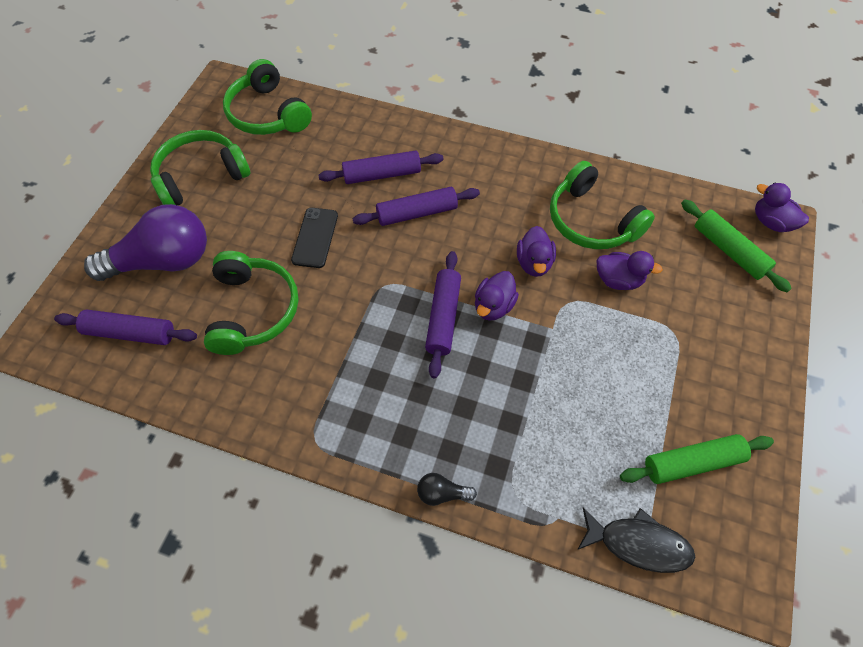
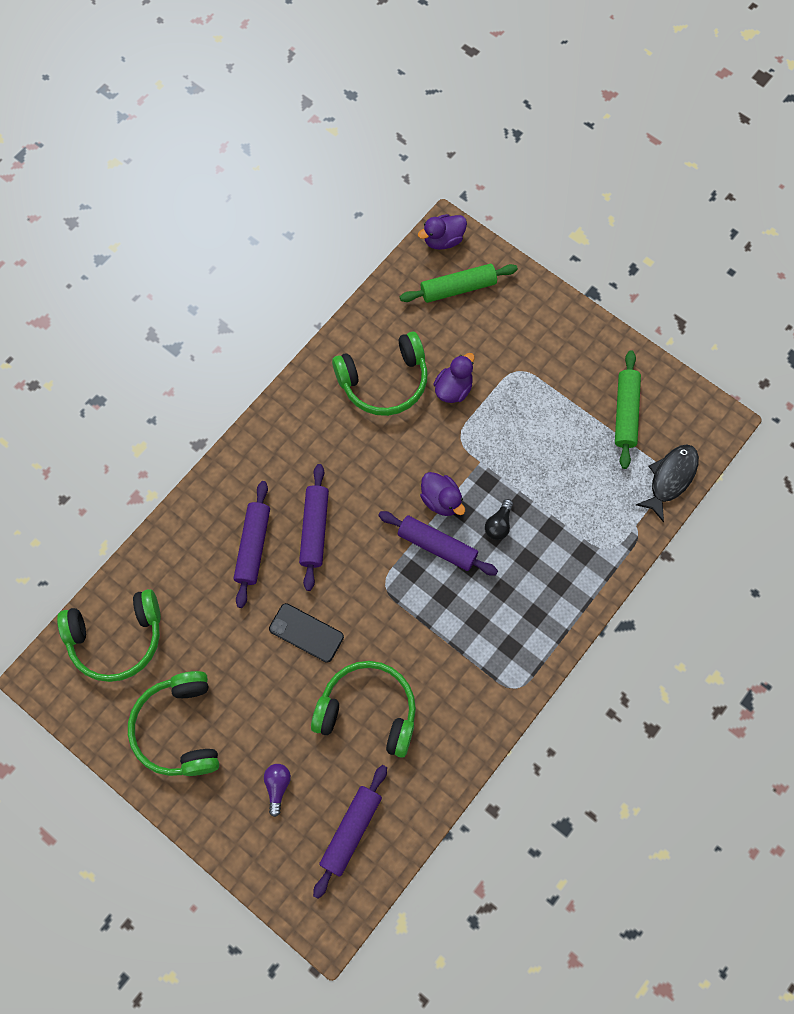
camera: 70 degrees left, 10 degrees up
purple light bulb [84,204,207,281] -> purple light bulb [264,764,291,817], size x0.40
black light bulb [417,473,477,506] -> black light bulb moved to [485,499,513,540]
purple duck [517,226,556,277] -> none

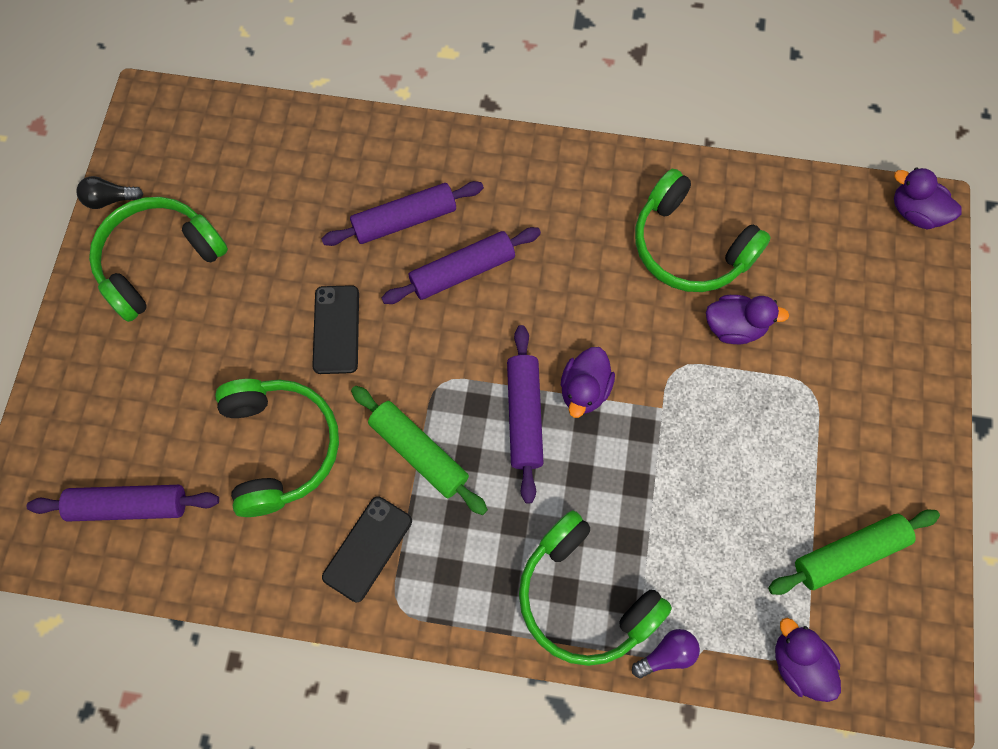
camera: 60 degrees right, 0 degrees up
green headphones [57,589,161,682] -> green headphones moved to [519,510,672,666]
purple light bulb [264,764,291,817] -> purple light bulb moved to [632,629,700,678]
green rolling pin [400,264,518,303] -> green rolling pin moved to [351,386,488,515]
black light bulb [485,499,513,540] -> black light bulb moved to [77,176,143,209]
black fish [636,445,699,522] -> purple duck [775,618,841,702]
none -> black phone [322,496,412,602]

